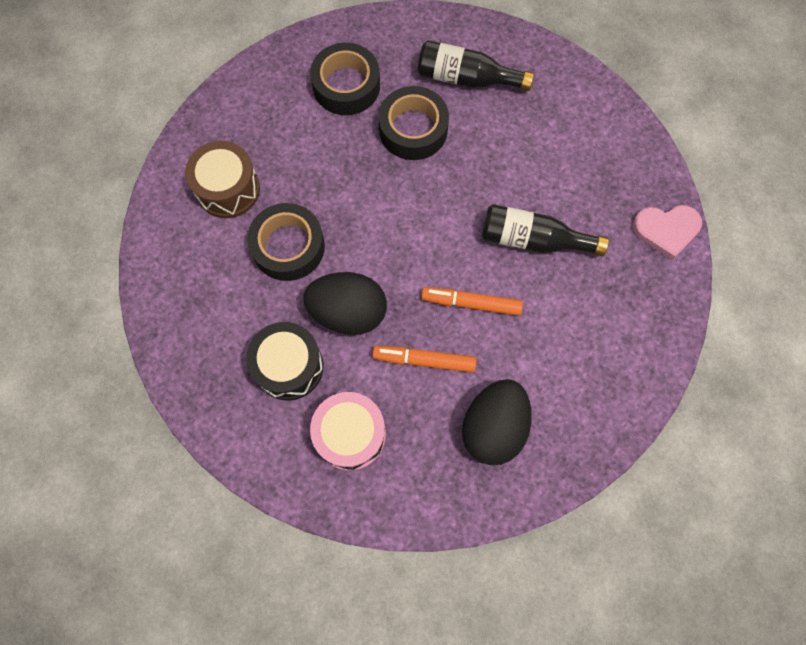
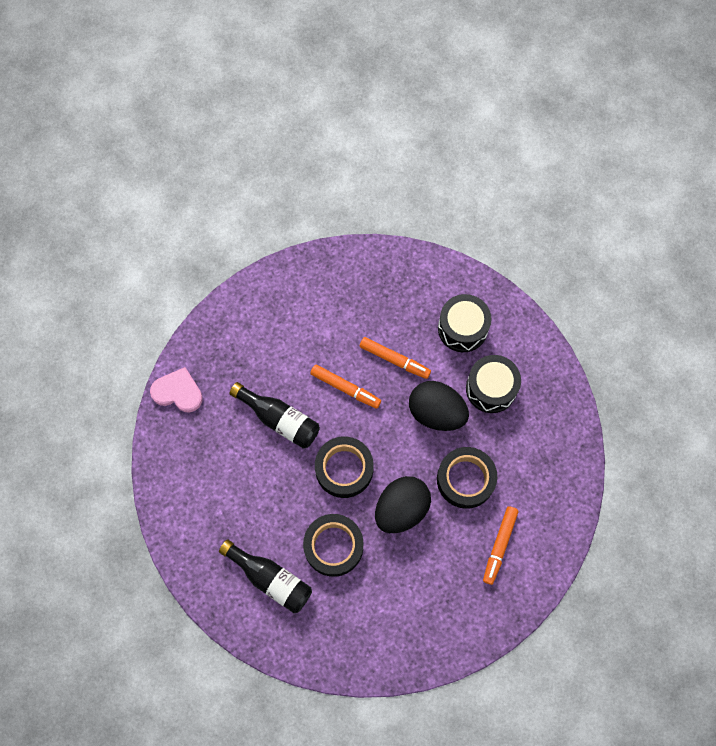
camera: 160 degrees left, 0 degrees up
brown drum [185,141,260,218] -> orange marker [483,506,519,585]
black tape [310,43,380,115] -> black tape moved to [315,436,374,498]
pink drum [310,392,386,471] -> black drum [438,294,492,352]
black egg [462,379,532,465] -> black egg moved to [375,476,431,533]

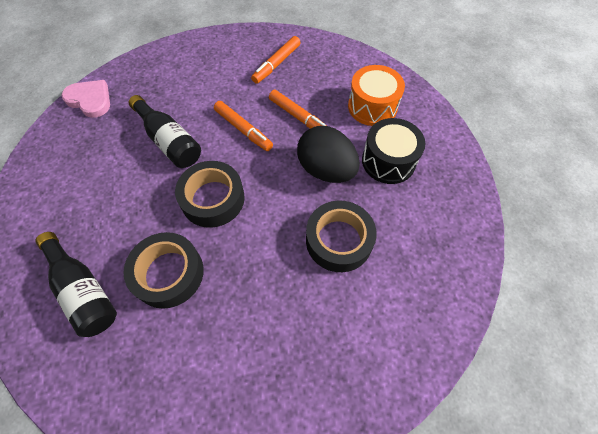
camera: 15 degrees right, 10 degrees down
black egg [375,476,431,533] -> none
black drum [438,294,492,352] -> orange drum [348,65,405,126]
orange marker [483,506,519,585] -> orange marker moved to [251,36,301,84]

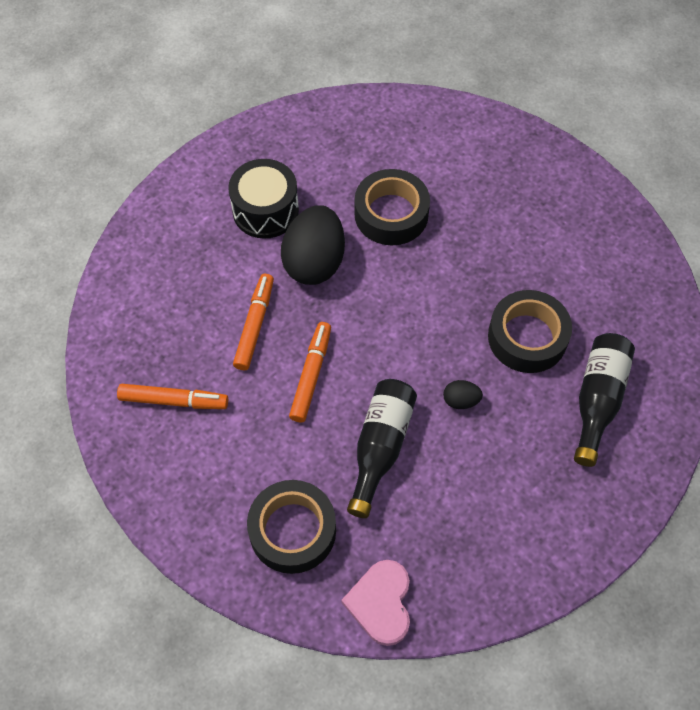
camera: 120 degrees left, 0 degrees up
black tape [175,161,245,228] -> black tape moved to [247,480,336,574]
orange drum [348,65,405,126] -> none
none -> black egg [443,380,483,409]

